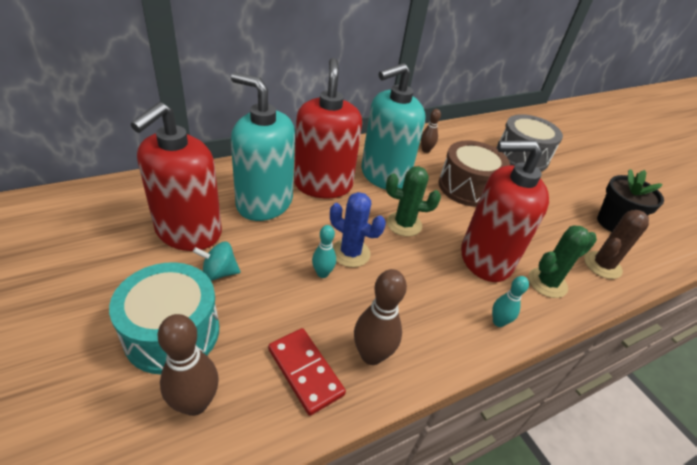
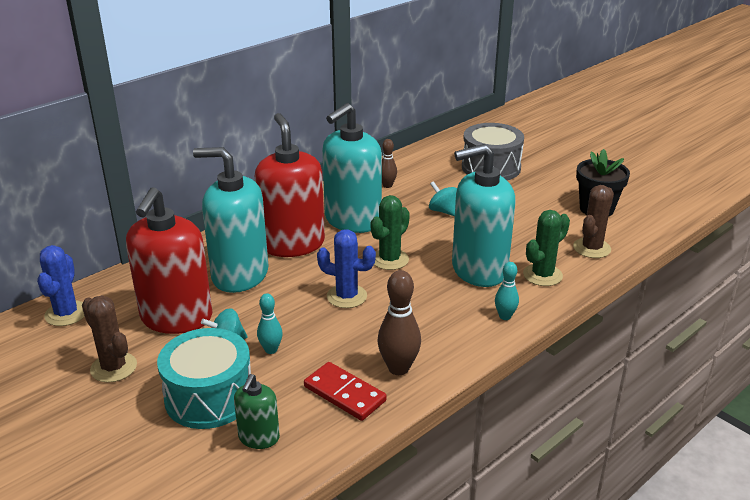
camera: 10 degrees left, 10 degrees down
brown bowling pin [157,314,219,416] -> green soap dispenser [234,374,280,449]
turquoise bowling pin [312,225,336,278] -> turquoise bowling pin moved to [257,293,283,354]
green cactus [386,166,441,237] -> green cactus turned 45 degrees counterclockwise [370,195,410,270]
brown drum [439,140,510,207] -> turquoise spinning top [429,181,457,216]
red soap dispenser [461,140,549,282] -> turquoise soap dispenser [452,144,516,287]
none -> blue cactus [37,245,85,326]
none -> brown cactus [82,296,137,383]

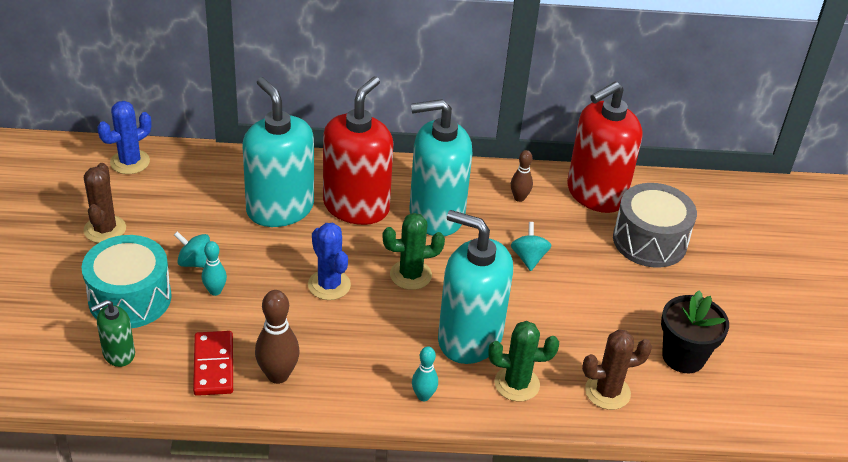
camera: 40 degrees right, 10 degrees up
red soap dispenser [126,187,213,334] -> red soap dispenser moved to [567,81,642,213]

